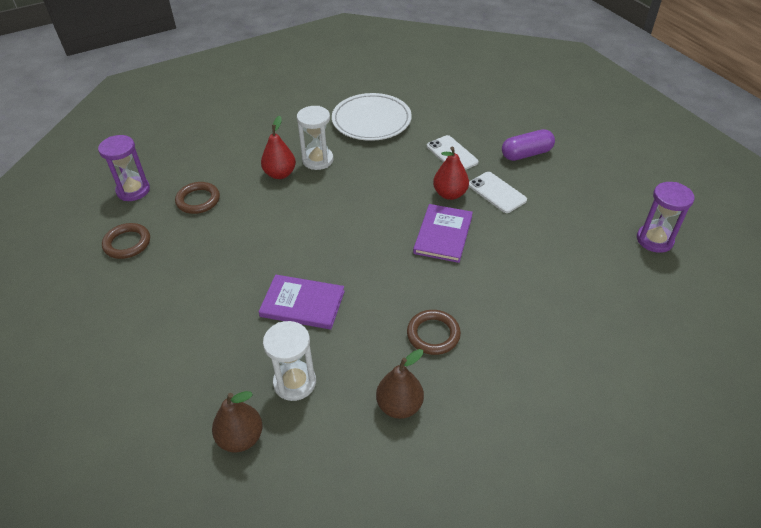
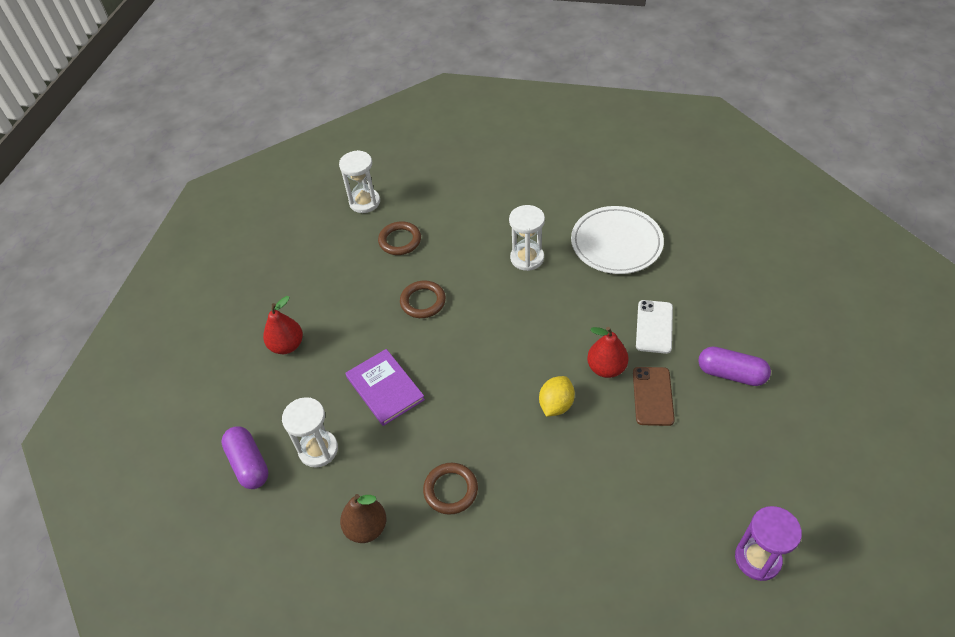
camera: 45 degrees right, 5 degrees up
purple hourglass [98,135,150,201] -> white hourglass [339,150,380,213]
brown ring [102,223,150,259] -> brown ring moved to [400,281,446,318]
brown pear [212,391,263,452] -> purple capsule [221,426,269,489]
red pear [261,116,296,179] -> red pear moved to [263,296,303,354]
purple book [413,204,473,263] -> yellow lemon [539,376,575,417]
white phone [469,172,527,213] -> brown phone [633,367,675,426]

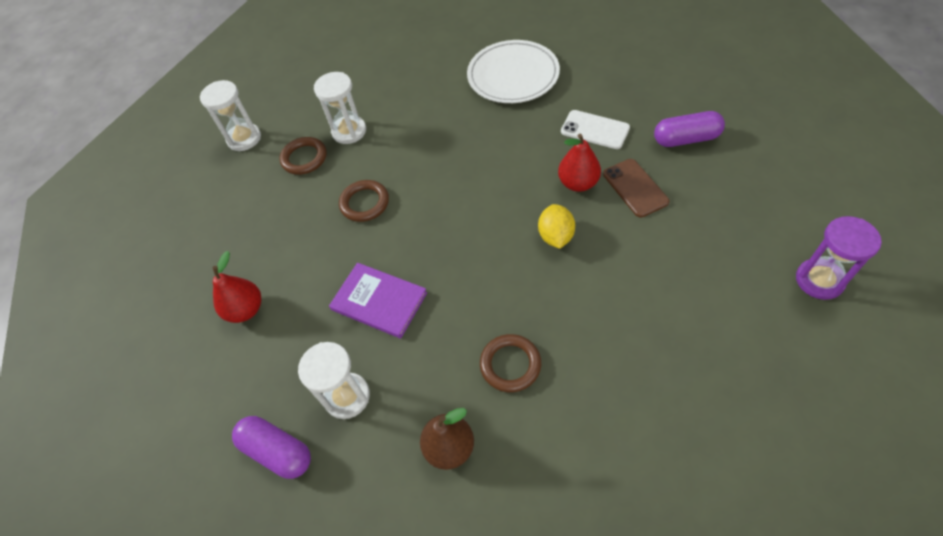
camera: 25 degrees left, 5 degrees up
white hourglass [509,205,545,271] -> white hourglass moved to [314,72,366,144]
white phone [636,300,673,354] -> white phone turned 45 degrees counterclockwise [561,110,630,149]

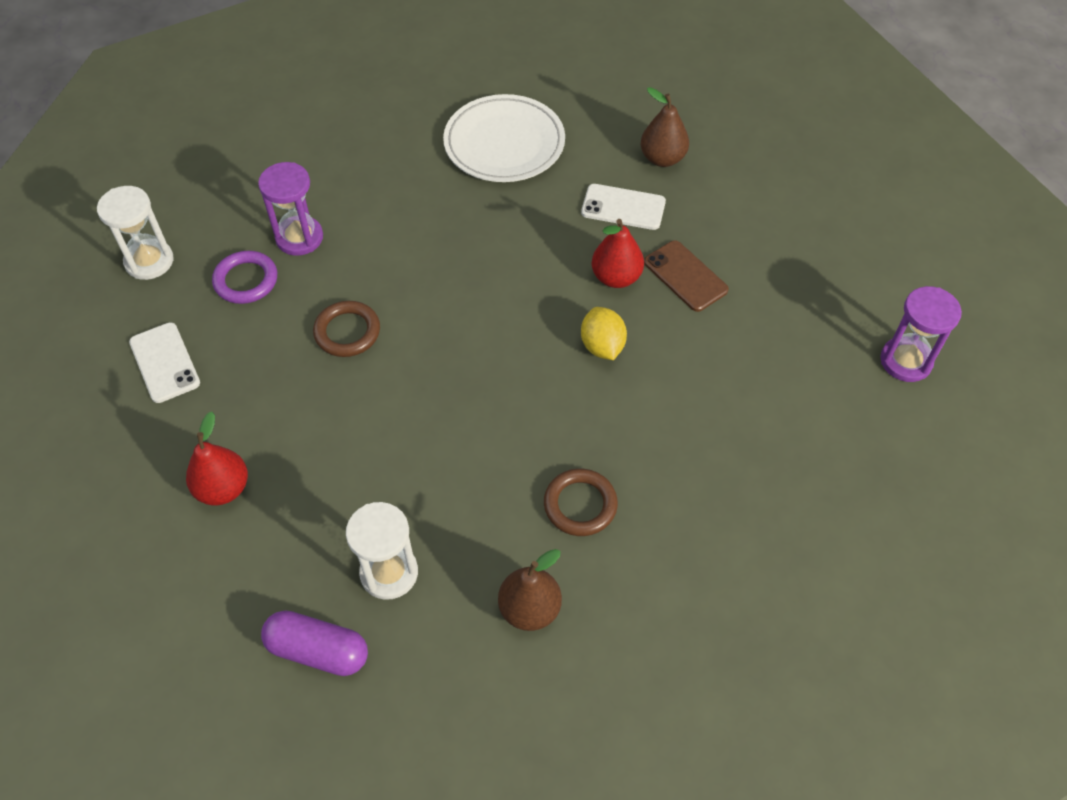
camera: 20 degrees left, 0 degrees up
brown ring [279,137,327,175] -> purple ring [212,251,277,304]
white hourglass [314,72,366,144] -> purple hourglass [258,162,323,256]
purple book [329,263,427,338] -> none
purple capsule [654,111,725,147] -> none
none -> white phone [129,322,200,403]
none -> brown pear [641,87,689,167]

